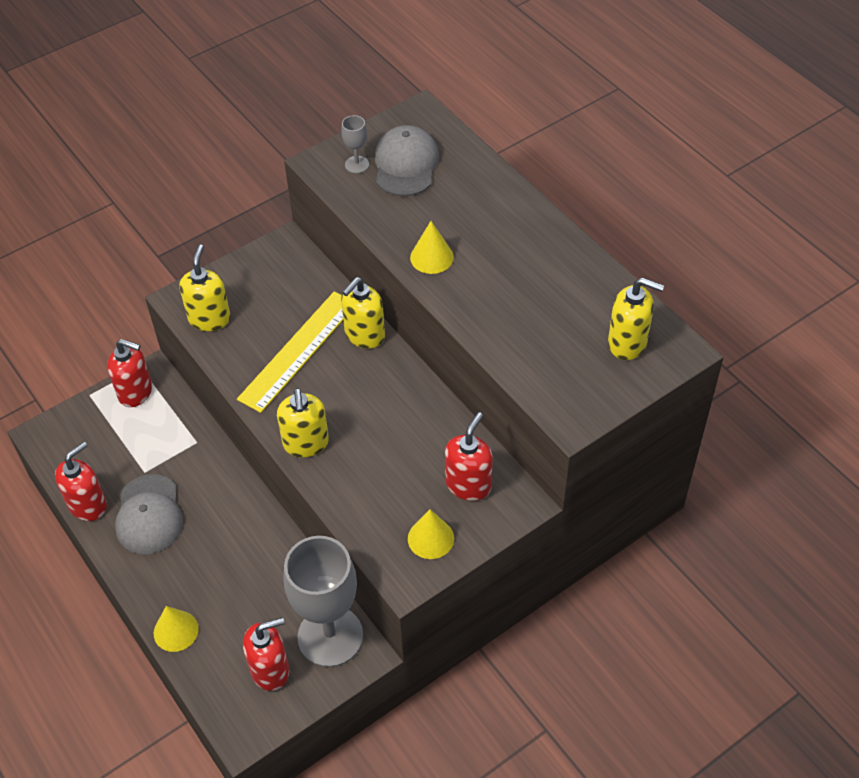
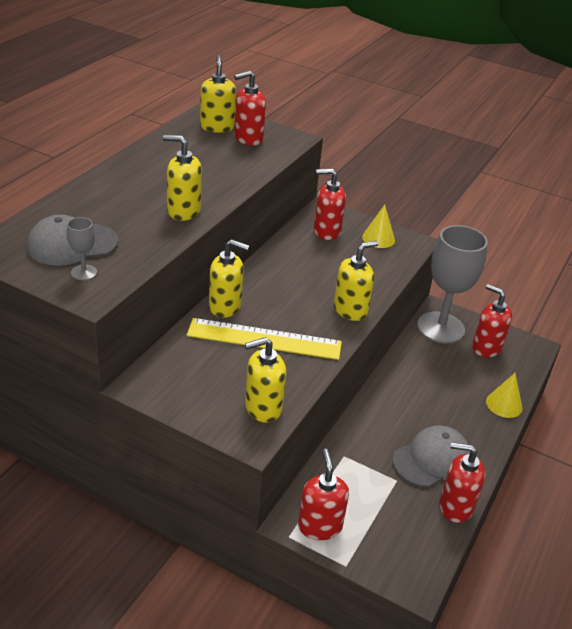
camera: 120 degrees left, 15 degrees down
yellow cone [410,221,454,274] -> yellow soap dispenser [163,135,202,221]
none -> red soap dispenser [234,71,266,146]

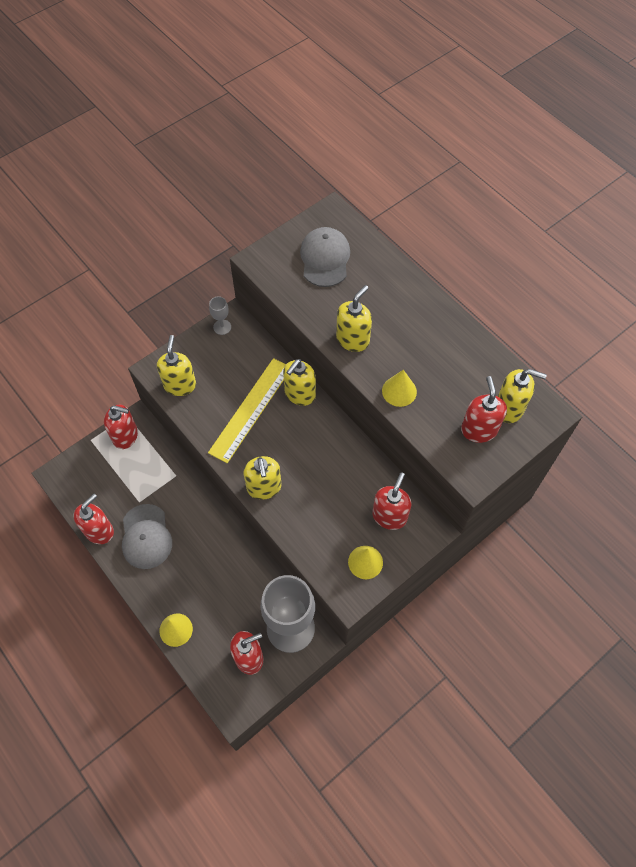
camera: 115 degrees right, 25 degrees up
grey goblet [67,217,97,280] -> grey goblet moved to [209,296,231,335]
none -> yellow cone [382,370,417,407]

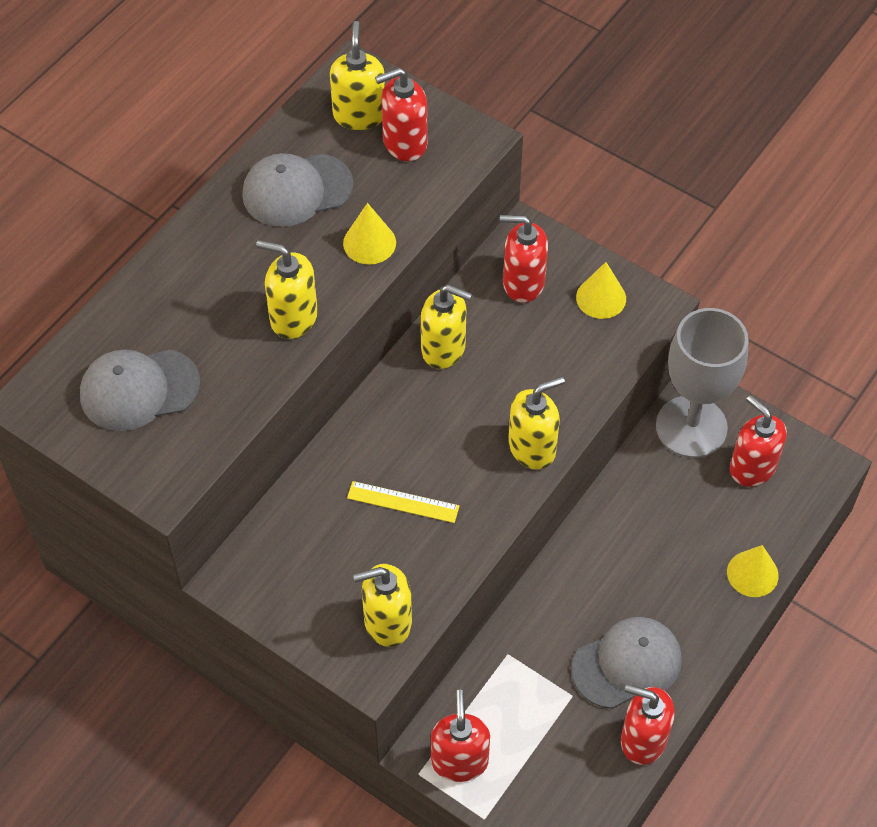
camera: 105 degrees left, 5 degrees down
yellow ruler [208,358,286,463] -> yellow ruler [347,481,459,523], size x0.53
grey goblet [209,296,231,335] -> none
yellow soap dispenser [283,359,316,406] -> yellow soap dispenser moved to [421,284,472,369]
none -> grey cap [242,153,354,227]

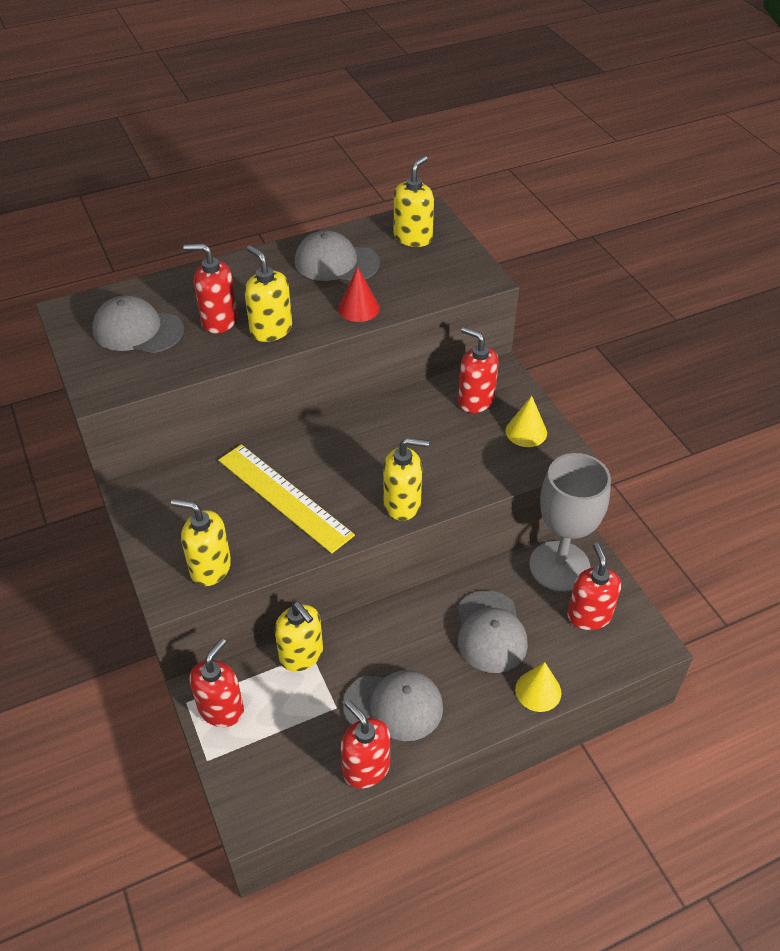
camera: 30 degrees right, 10 degrees down
yellow cone [343,203,396,265] -> red cone [338,267,380,322]
yellow ruler [347,481,459,523] -> yellow ruler [218,444,355,554], size x1.88
red soap dispenser [375,68,428,161] -> red soap dispenser moved to [184,244,238,333]
yellow soap dispenser [421,284,472,369] -> yellow soap dispenser moved to [275,602,323,672]
none -> grey cap [458,590,528,673]

